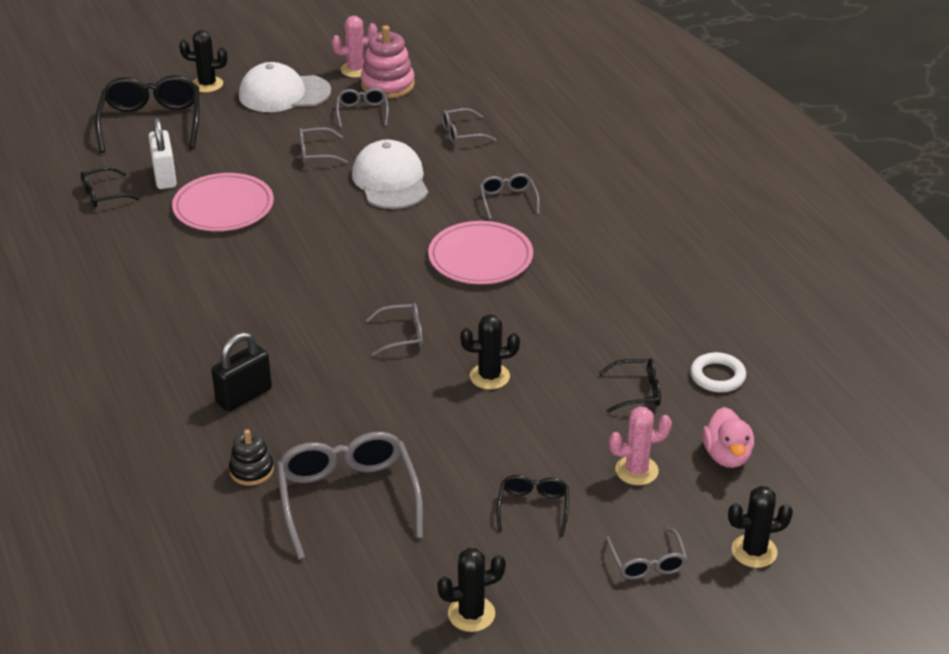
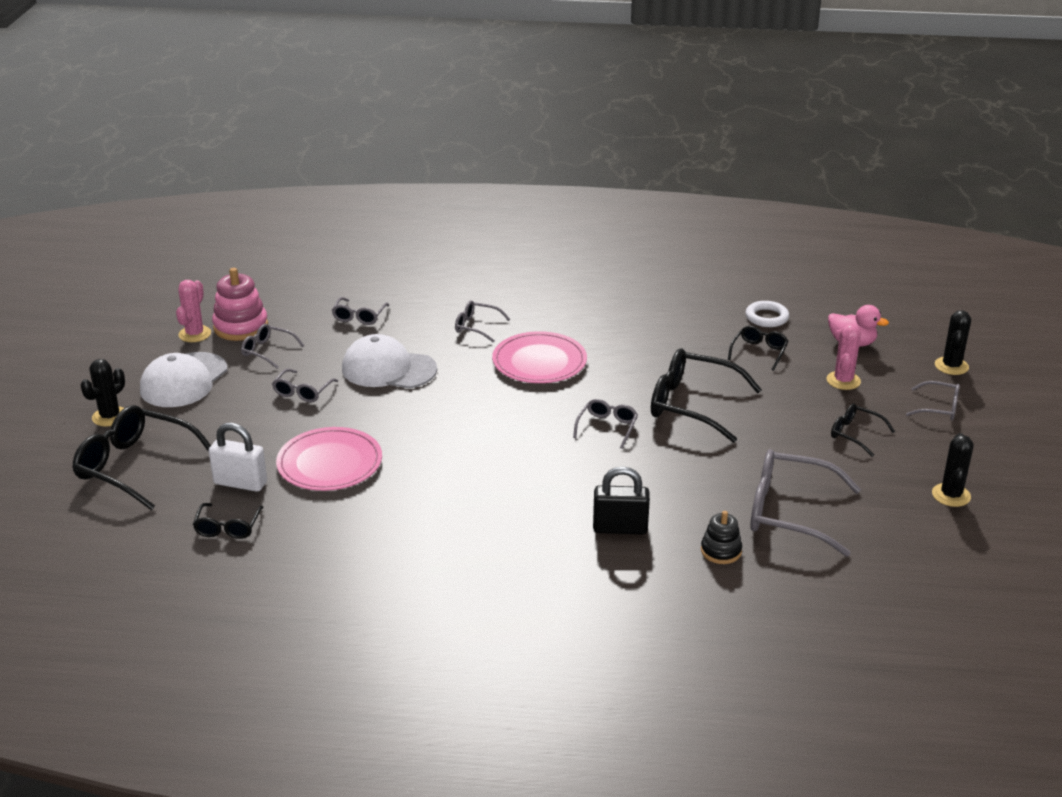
camera: 60 degrees left, 5 degrees down
black padlock [211,332,272,412] -> black padlock turned 75 degrees counterclockwise [593,467,650,535]
black cactus [460,314,520,389] -> black glasses [651,348,762,443]

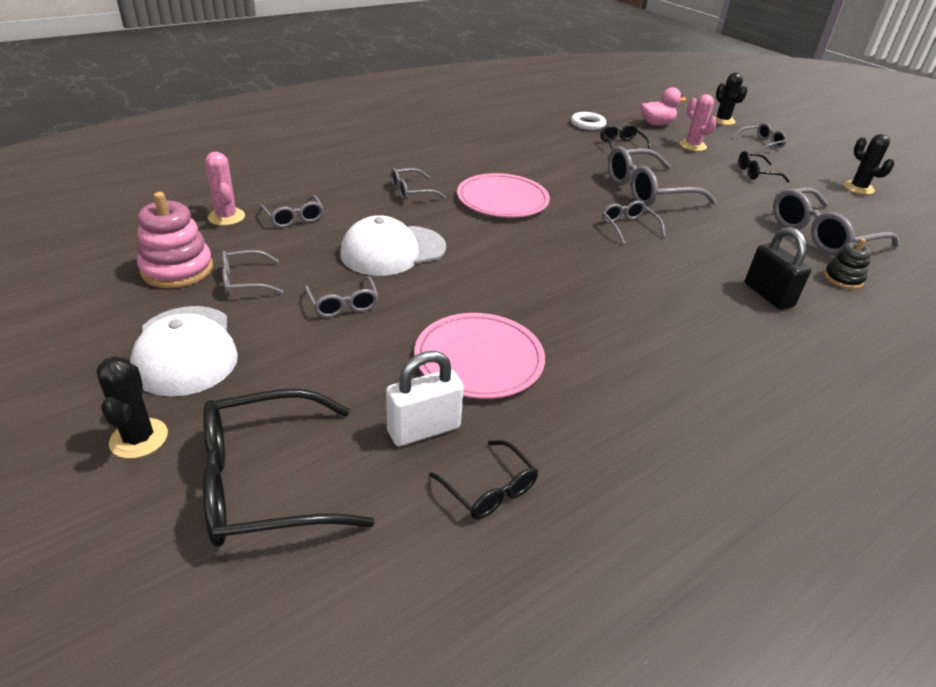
camera: 45 degrees left, 5 degrees up
pink cactus [176,280,211,342] -> pink cactus moved to [205,152,245,226]
black padlock [593,467,650,535] -> black padlock turned 75 degrees counterclockwise [745,227,811,310]
black glasses [651,348,762,443] -> grey glasses [608,147,717,207]

